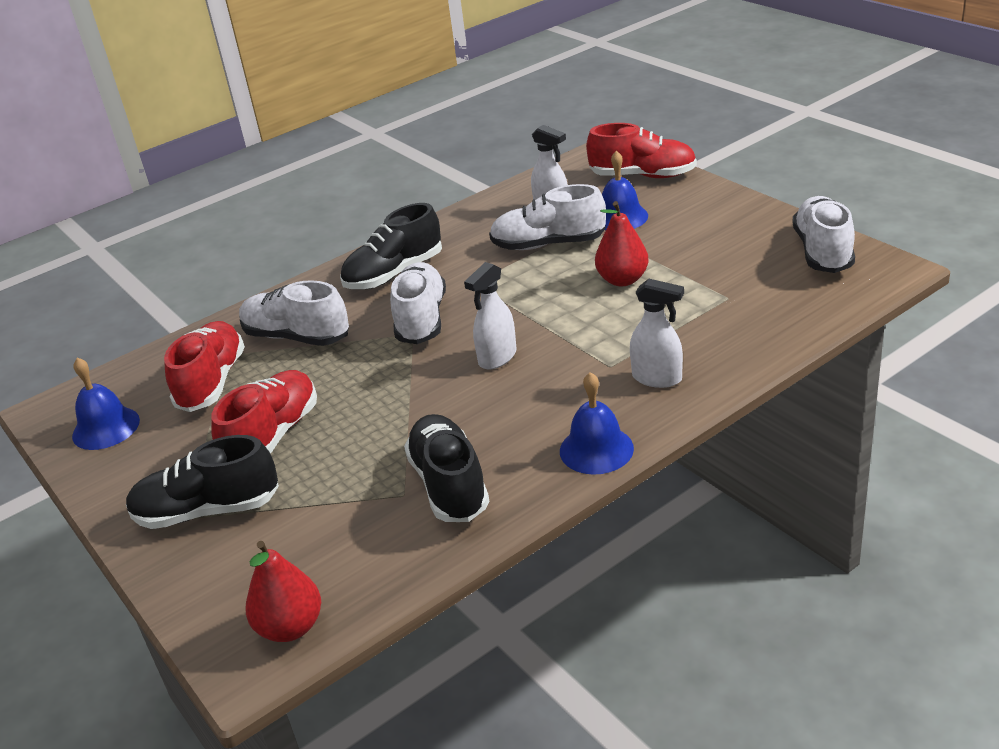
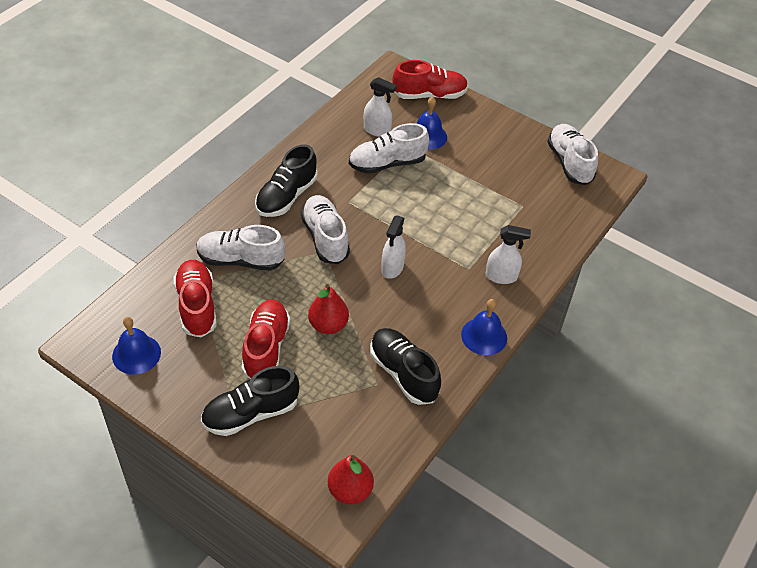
camera: 25 degrees left, 15 degrees up
red pear [595,201,649,286] -> red pear moved to [308,284,349,334]

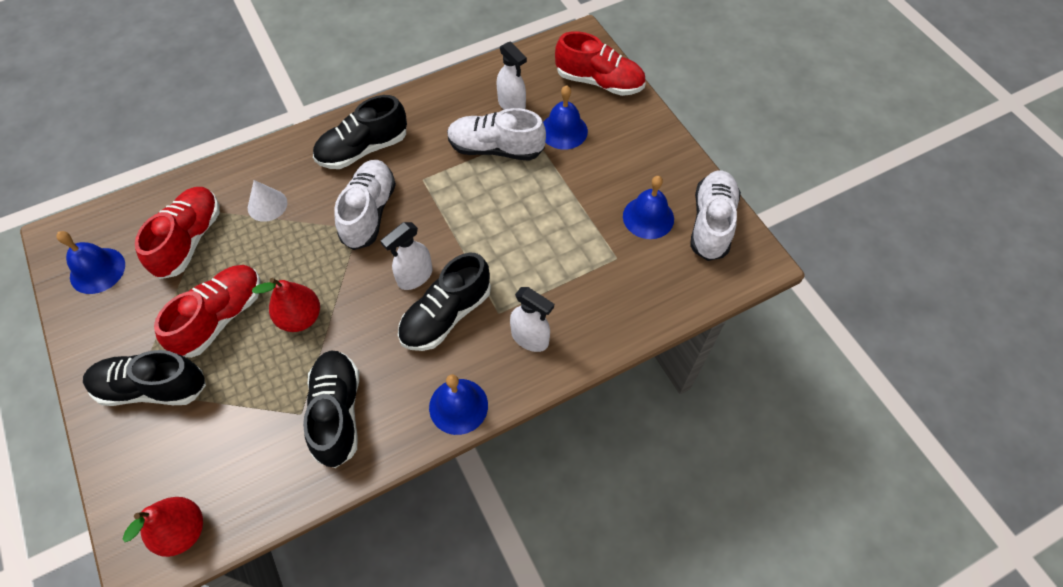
camera: 30 degrees right, 10 degrees up
white shoe [196,225,285,271] -> white cone [248,180,287,222]
none -> black shoe [398,253,491,351]
none -> blue bell [623,176,674,239]

